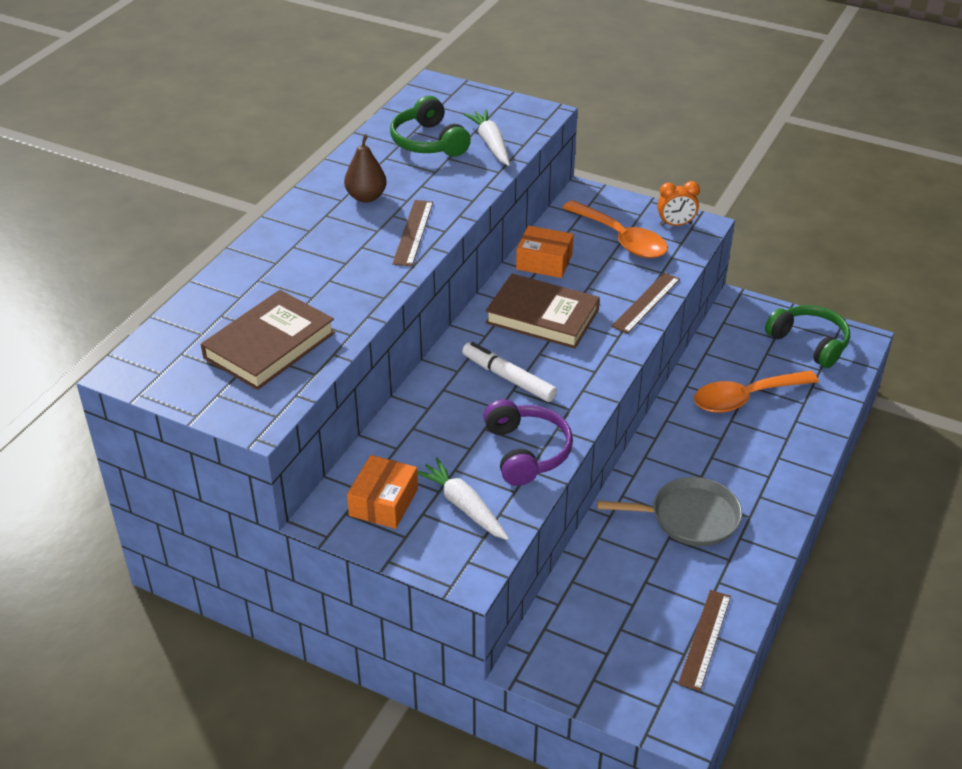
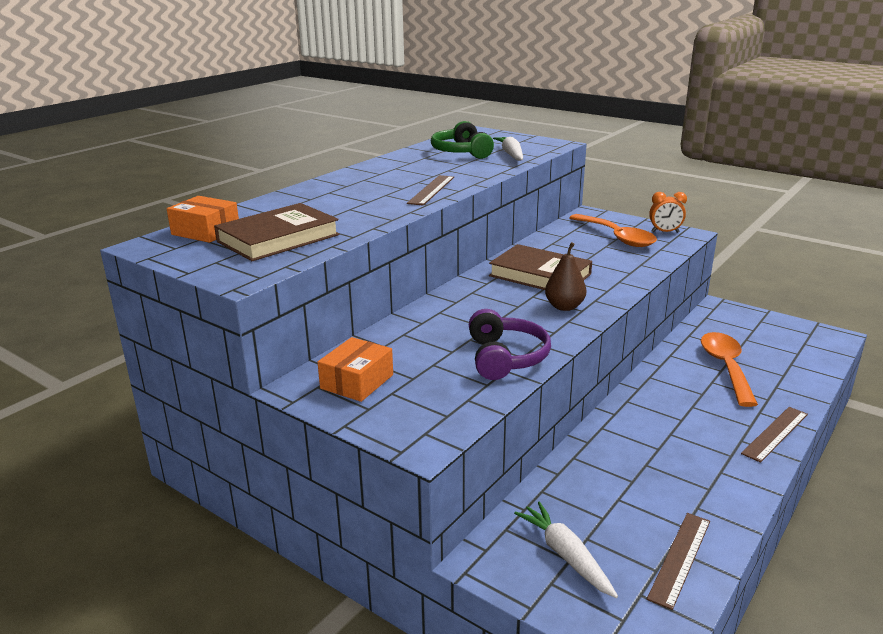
camera: 10 degrees right, 15 degrees down
brown pear [344,134,387,203] -> brown pear moved to [545,242,586,311]
white carrot [417,458,509,540] -> white carrot moved to [514,501,618,598]
white marker [462,342,557,402] -> none
orange box [516,226,573,278] -> orange box moved to [167,196,239,243]
grey pan [597,477,742,547] -> none
brown ruler [611,273,680,334] -> brown ruler moved to [741,407,808,463]
orange spoon [694,370,819,413] -> orange spoon turned 105 degrees clockwise [701,332,758,407]
green headphones [765,305,850,368] -> none

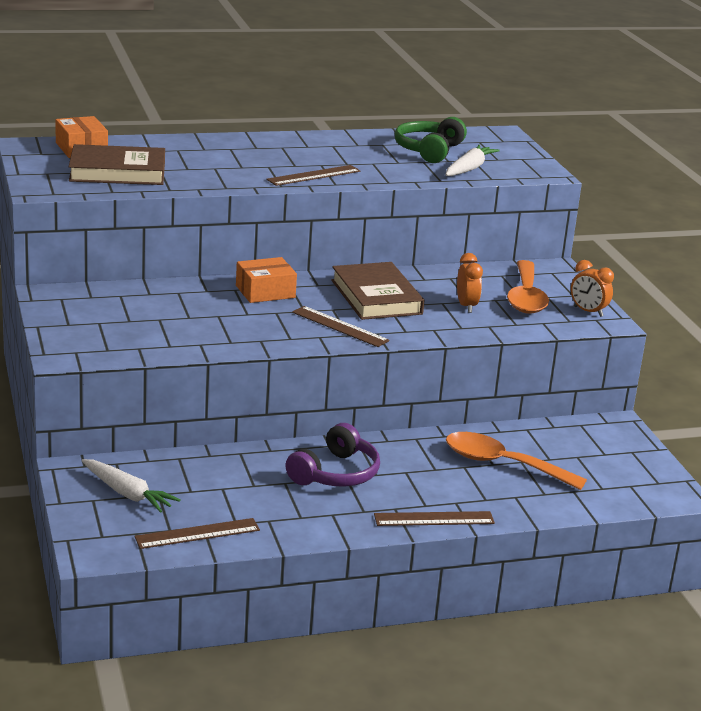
camera: 35 degrees right, 0 degrees up
orange box [318,337,393,402] -> orange box moved to [236,257,297,303]
purple headphones [469,309,551,380] -> purple headphones moved to [285,423,380,487]
white carrot [514,501,618,598] -> white carrot turned 120 degrees clockwise [82,459,181,513]
brown pear [545,242,586,311] -> brown ruler [292,306,390,347]
orange spoon [701,332,758,407] -> orange spoon turned 105 degrees counterclockwise [446,432,587,490]
none -> orange clock [457,253,483,313]

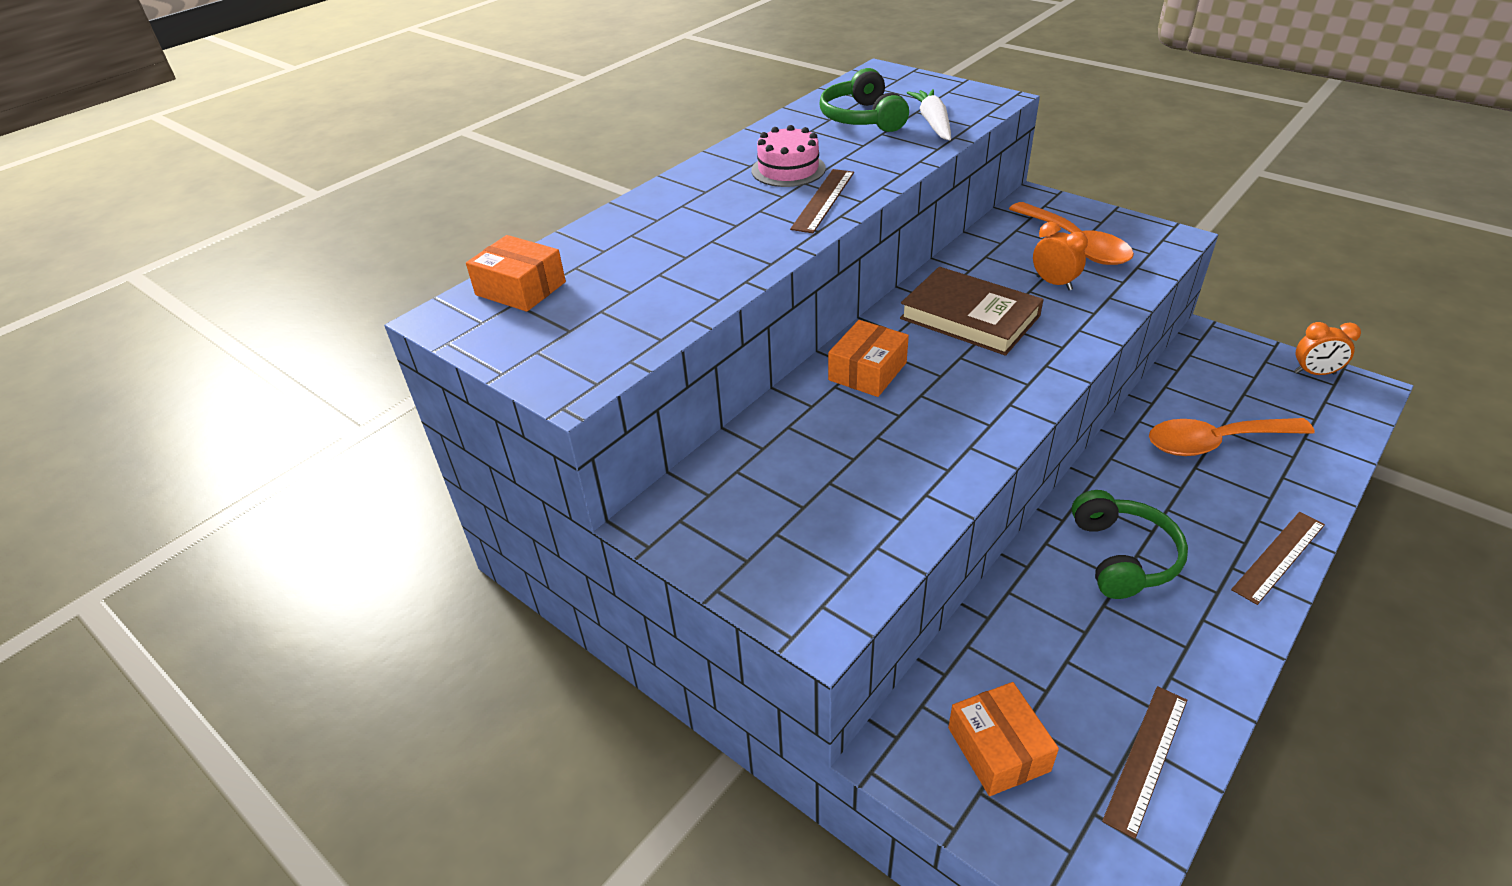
camera: 30 degrees left, 15 degrees up
brown book [69,144,165,185] -> none
white carrot [82,459,181,513] -> orange box [948,682,1059,796]
purple headphones [285,423,380,487] -> green headphones [1072,490,1188,599]
brown ruler [292,306,390,347] -> none
orange clock [571,260,614,317] -> orange clock moved to [1294,322,1361,375]
none -> pink cake [751,125,826,187]

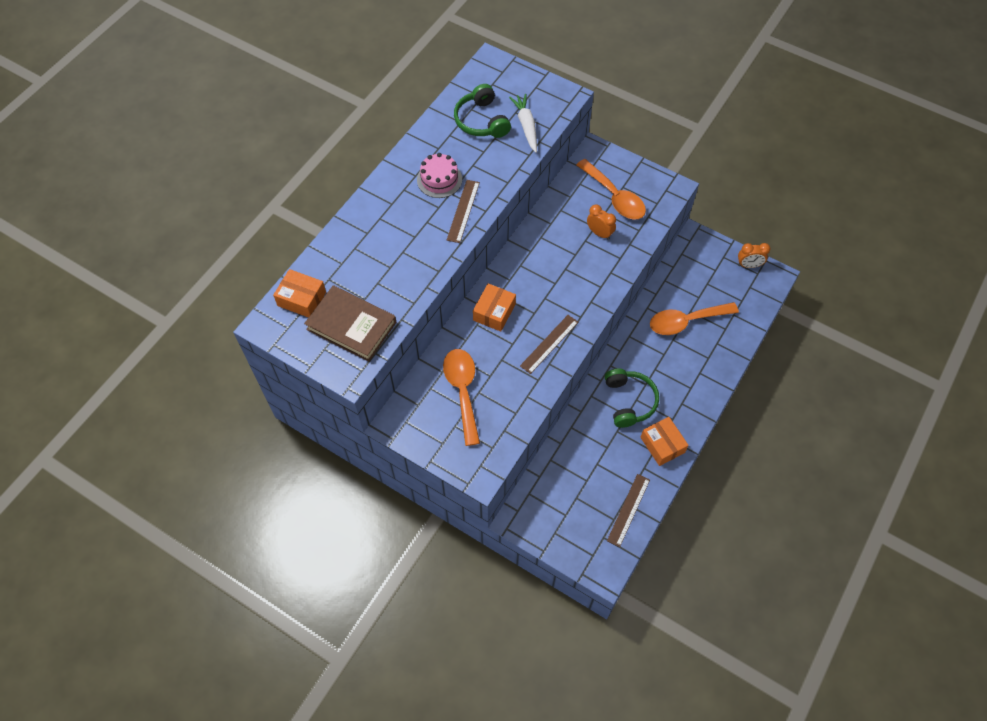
camera: 10 degrees left, 20 degrees up
brown book [900,267,1044,356] -> brown book moved to [304,285,396,362]
orange box [948,682,1059,796] -> orange box moved to [640,417,689,466]
brown ruler [1231,512,1325,605] -> brown ruler moved to [520,315,578,374]
none -> orange spoon [443,349,480,446]

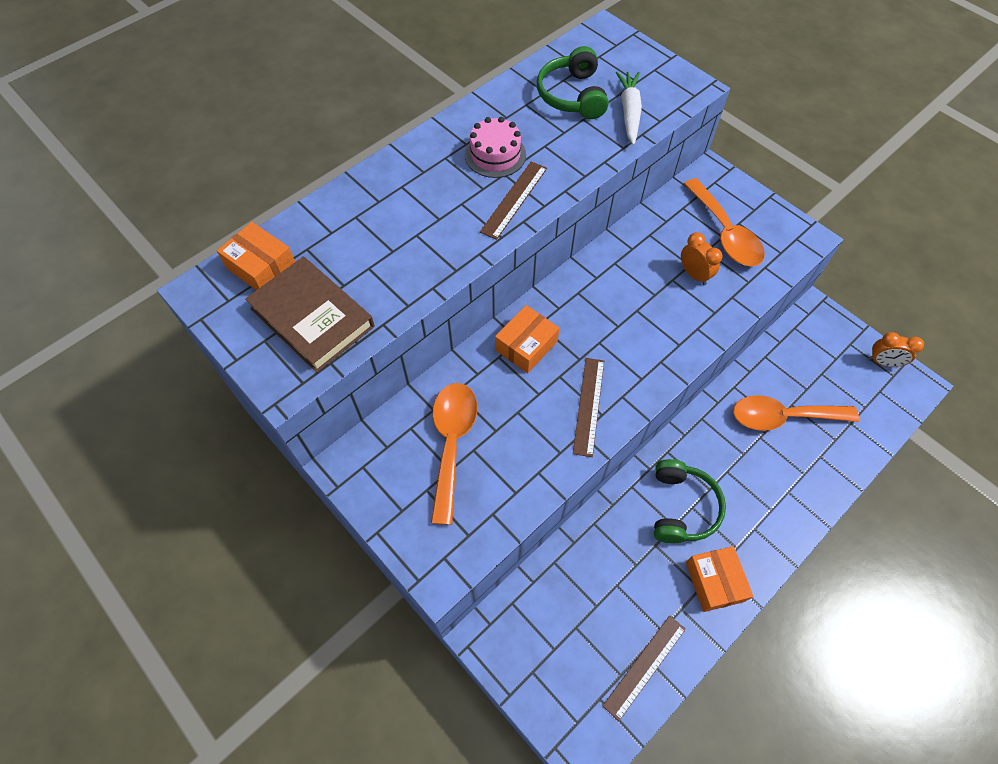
camera: 15 degrees right, 0 degrees up
brown ruler [520,315,578,374] -> brown ruler turned 45 degrees counterclockwise [573,358,604,457]

